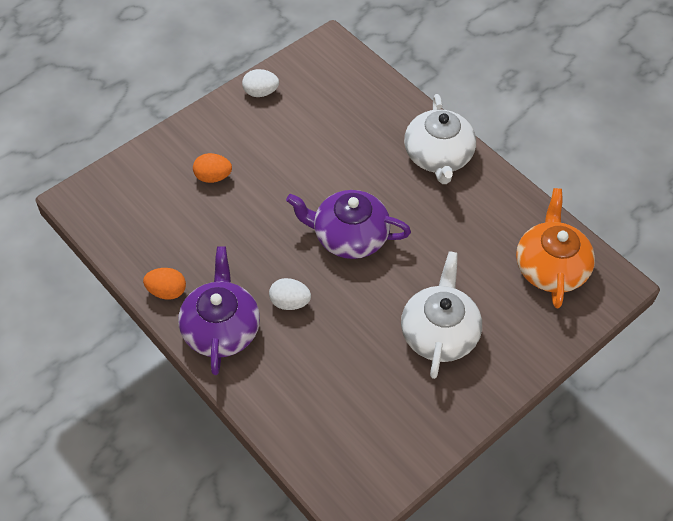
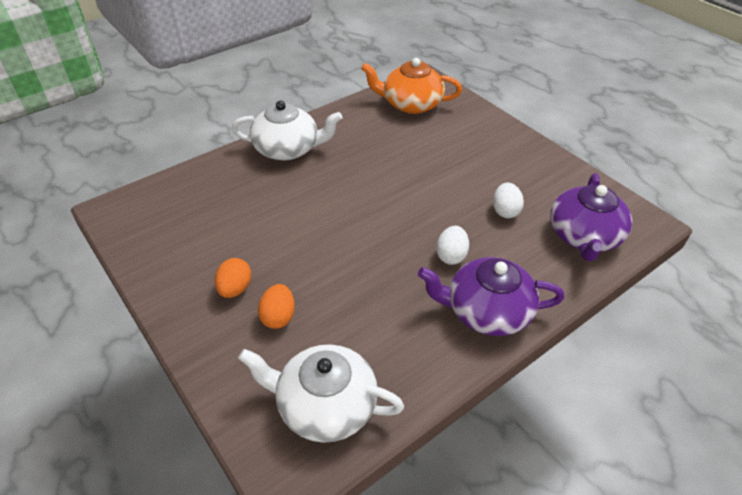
camera: 85 degrees left, 10 degrees down
orange egg [143,268,186,300] -> orange egg moved to [215,258,252,298]
white egg [242,69,279,97] -> white egg moved to [493,183,524,218]
purple teapot [286,190,411,259] -> purple teapot moved to [550,173,632,261]
white teapot [401,251,482,379] -> white teapot moved to [238,344,404,443]

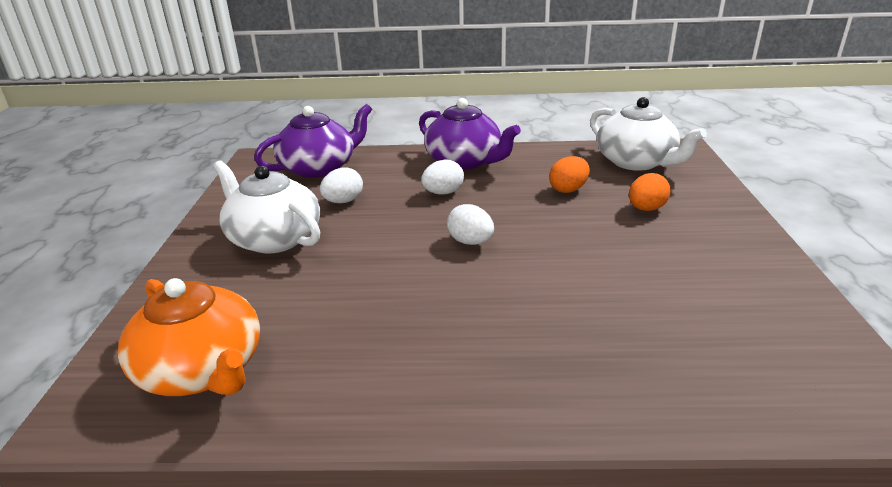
camera: 140 degrees left, 15 degrees down
orange egg [215,258,252,298] -> orange egg moved to [549,156,590,193]
white teapot [232,101,342,160] -> white teapot moved to [213,161,320,254]
none -> white egg [447,204,494,245]

